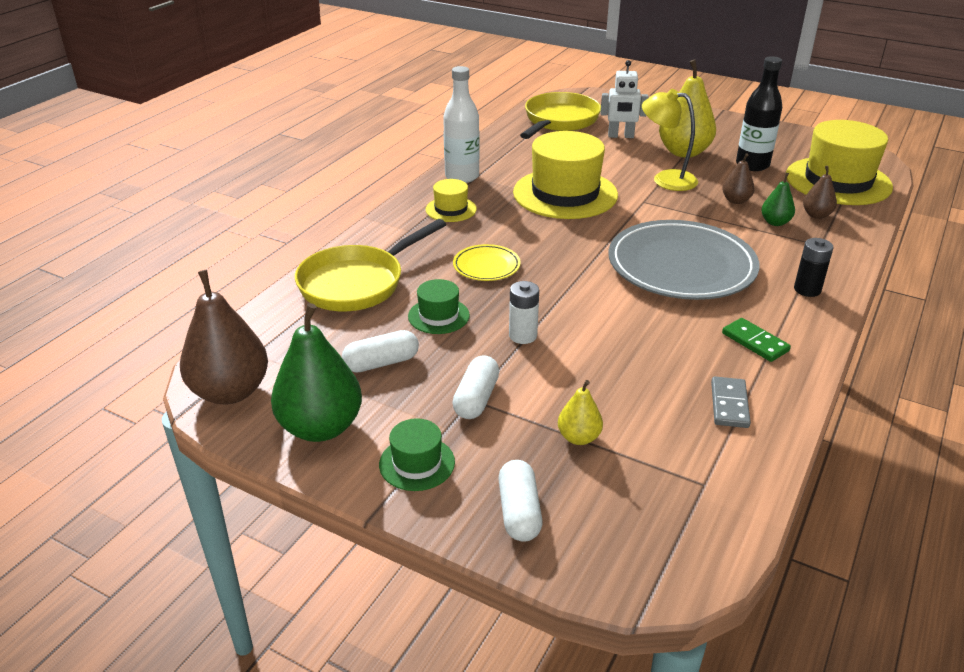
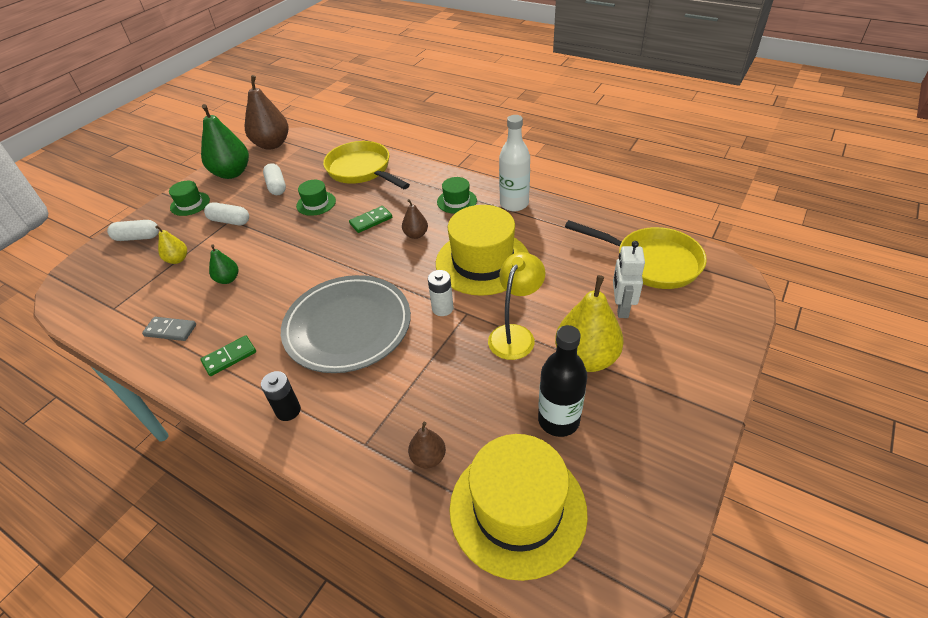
camera: 95 degrees right, 10 degrees up
yellow hat [425,179,477,222] -> green hat [437,177,477,214]
yellow plate [453,244,521,281] -> green domino [349,206,392,233]
white battery [509,281,539,344] -> white battery moved to [428,270,454,316]
brown pear [722,153,754,204] -> brown pear moved to [402,199,428,239]
green pear [761,173,795,226] -> green pear moved to [209,244,238,284]

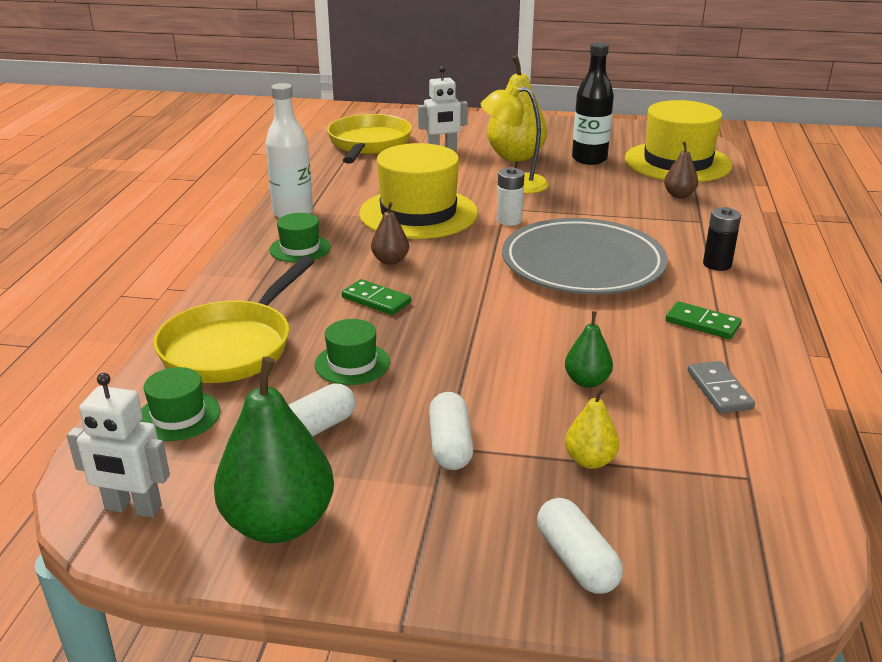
camera: 115 degrees left, 15 degrees down
green hat [169,181,210,216] -> green hat moved to [141,367,220,441]
brown pear [245,75,289,150] -> white robot [67,373,170,518]

